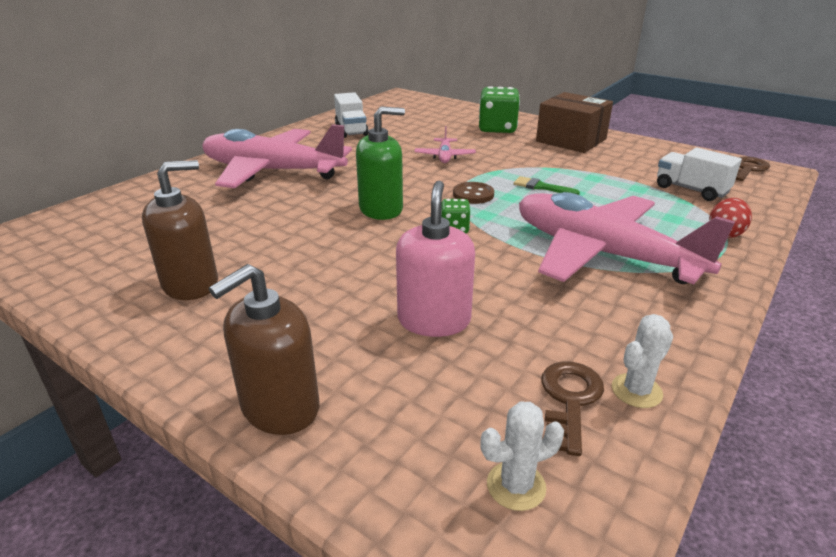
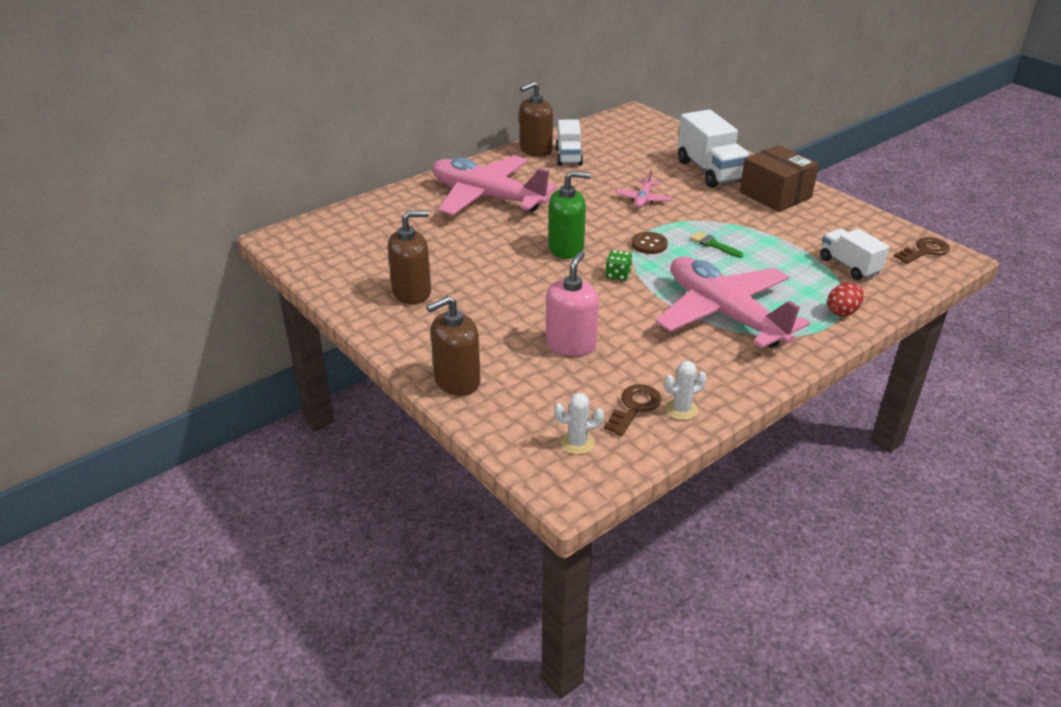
camera: 15 degrees right, 5 degrees up
green dice [479,86,520,133] -> white truck [678,109,750,188]
none -> brown soap dispenser [519,81,553,157]

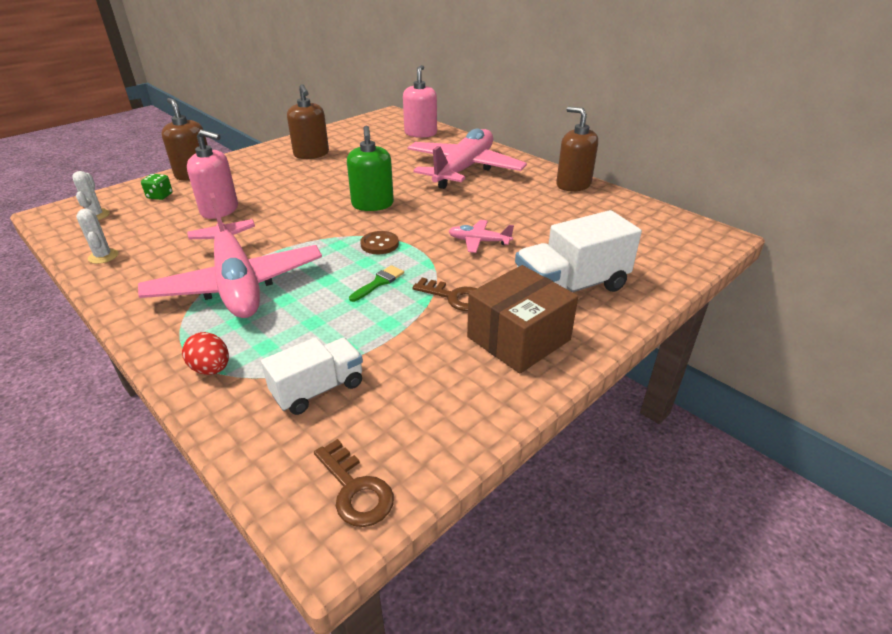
camera: 85 degrees right, 0 degrees up
white truck [556,120,583,166] -> none
brown key [604,384,661,436] -> brown key moved to [412,278,477,311]
green dice [605,250,632,281] -> green dice moved to [141,174,173,200]
pink plane [656,256,810,348] -> pink plane turned 105 degrees clockwise [138,193,322,318]
none -> pink soap dispenser [403,65,437,138]

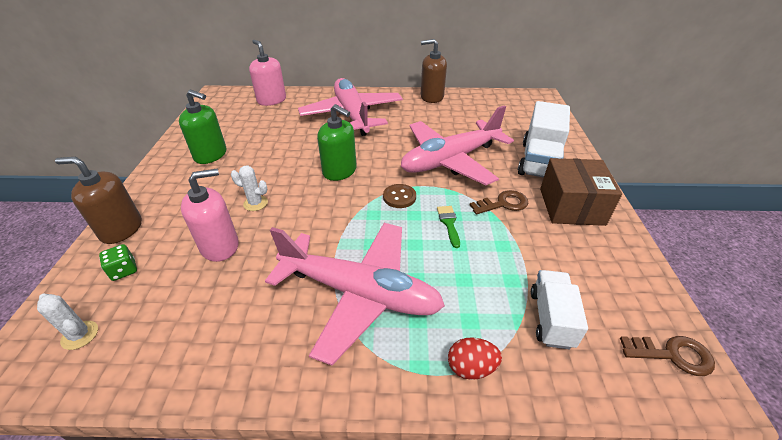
camera: 45 degrees left, 5 degrees up
white cactus [76,209,118,264] -> white cactus moved to [231,166,268,211]
brown soap dispenser [287,84,329,159] -> green soap dispenser [179,89,226,164]
pink plane [448,220,514,253] -> pink plane [401,105,514,185], size x2.40

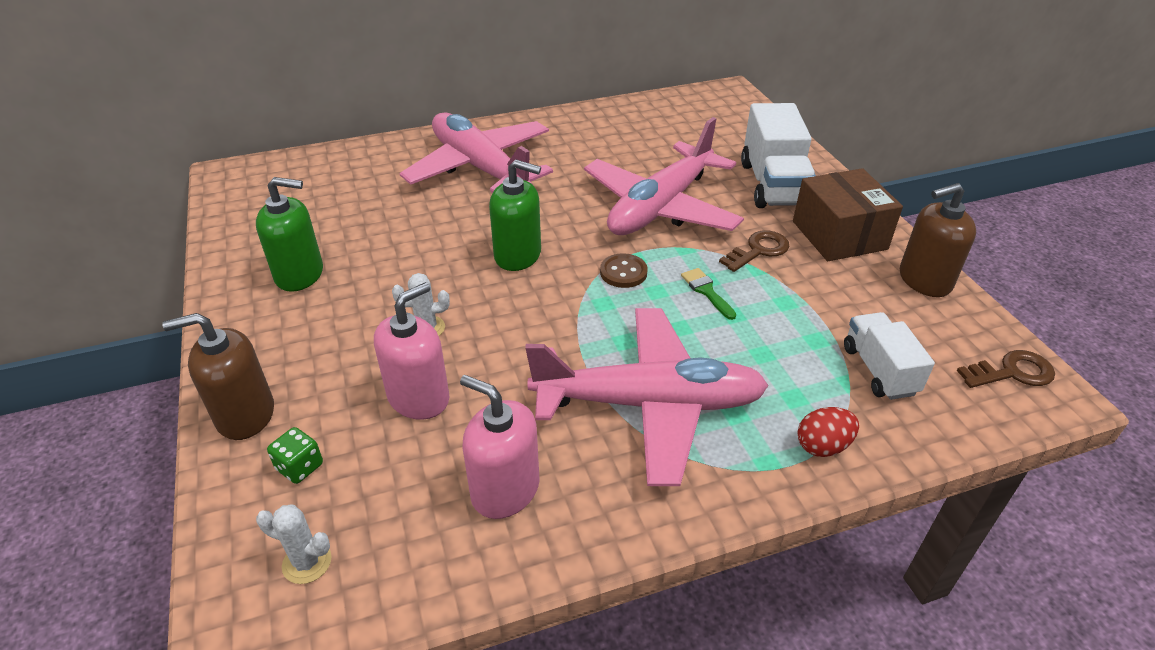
camera: 20 degrees left, 0 degrees up
pink soap dispenser [249,40,286,106] -> pink soap dispenser moved to [460,375,540,519]
brown soap dispenser [421,39,447,103] -> brown soap dispenser moved to [900,183,976,297]

